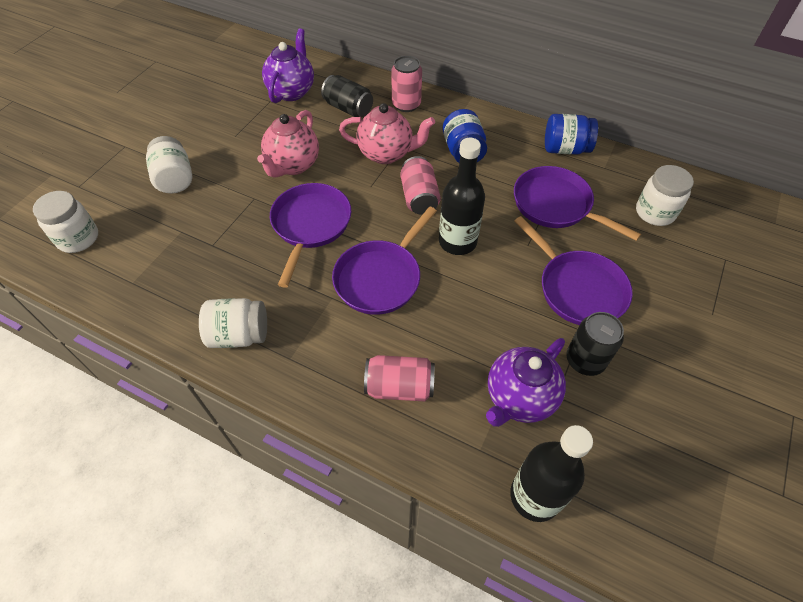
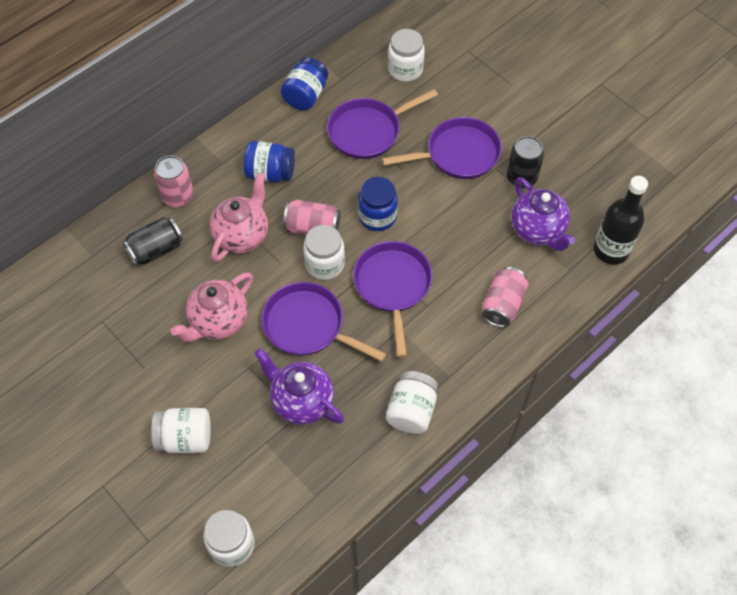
camera: 70 degrees left, 5 degrees up
pink teapot [257,110,319,178] -> pink teapot turned 90 degrees clockwise [171,273,253,342]
purple teapot [262,28,314,103] -> purple teapot moved to [254,349,344,425]
purple pan [332,206,437,315] -> purple pan turned 150 degrees counterclockwise [353,241,432,357]
black bottle [439,138,485,255] -> blue jar [358,177,398,231]
none -> white jar [303,225,345,280]

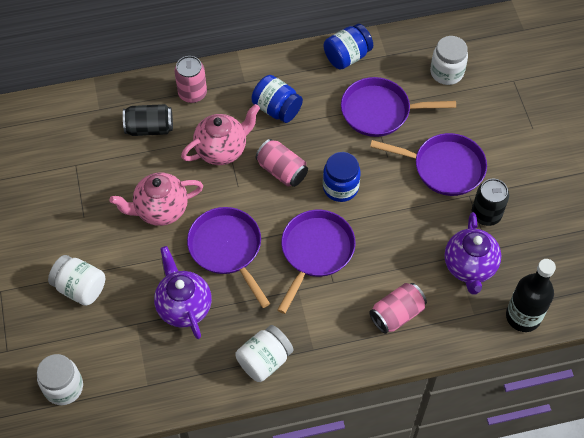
camera: 30 degrees right, 0 degrees up
white jar [303,225,345,280] -> none

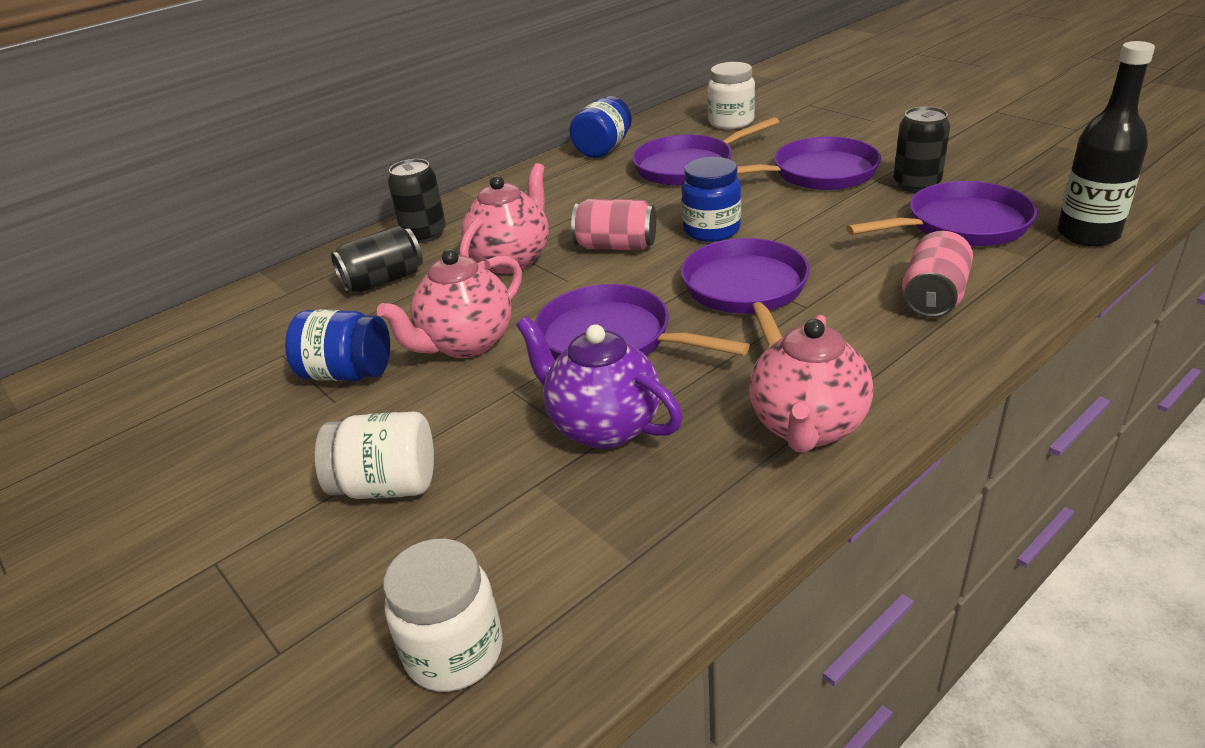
camera: 25 degrees left, 25 degrees down
pink can [175,56,207,103] -> black can [388,159,446,243]
white jar [235,325,293,382] -> pink teapot [749,315,873,453]
blue jar [252,75,303,123] -> blue jar moved to [285,309,390,381]
purple teapot [444,212,501,295] -> purple pan [846,181,1037,246]

